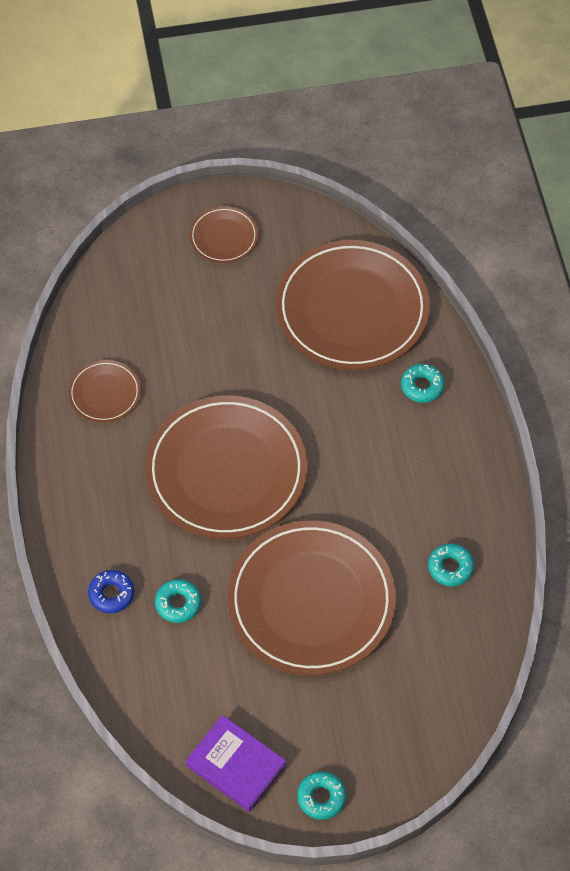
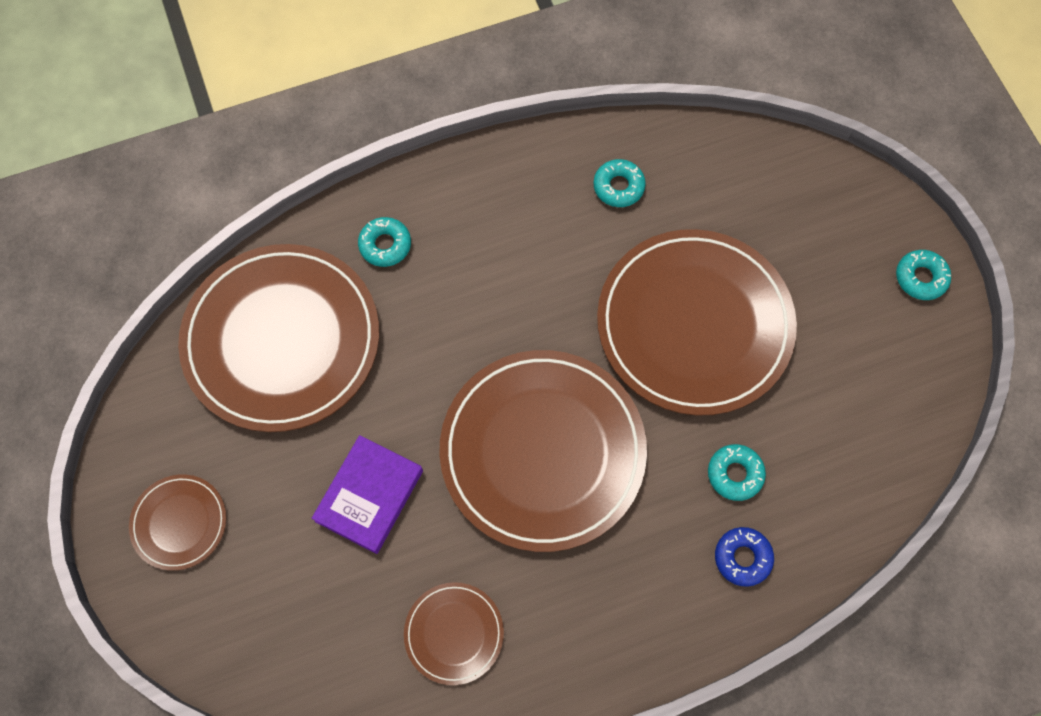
camera: 100 degrees left, 10 degrees up
purple book [186,715,286,812] -> purple book moved to [312,435,423,554]

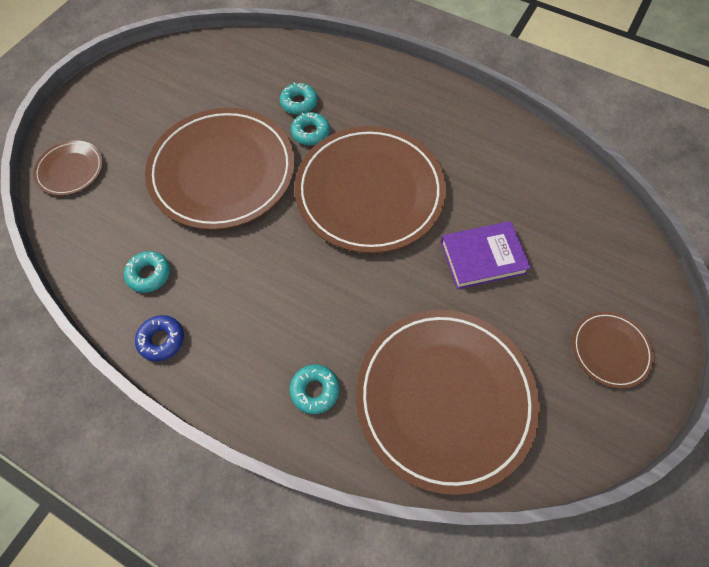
camera: 130 degrees left, 5 degrees down
brown plate [404,582,504,685] -> brown plate moved to [33,140,103,196]
blue donut [715,527,774,587] -> blue donut moved to [135,315,184,361]
turquoise donut [896,250,951,300] -> turquoise donut moved to [291,112,330,145]

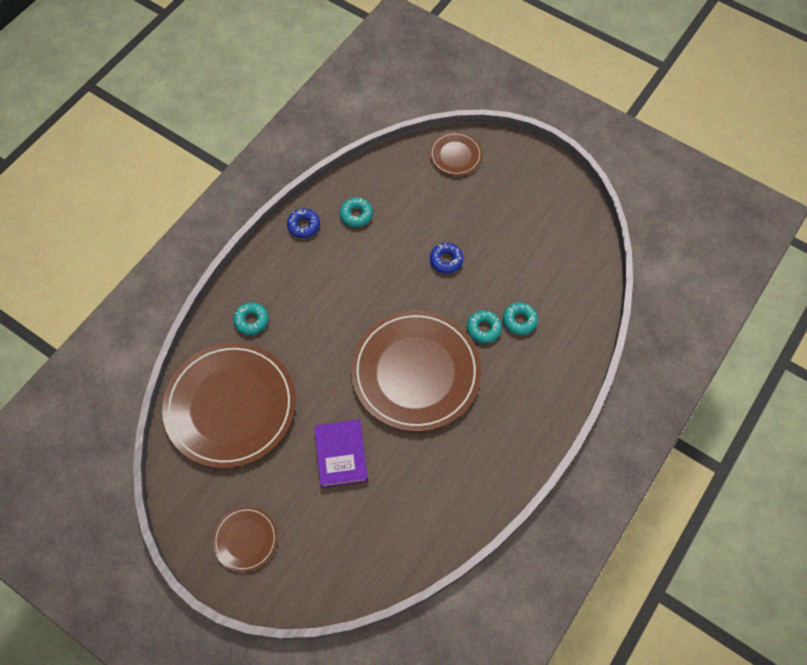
camera: 95 degrees right, 0 degrees up
brown plate [145,108,295,230] -> blue donut [430,243,463,273]

